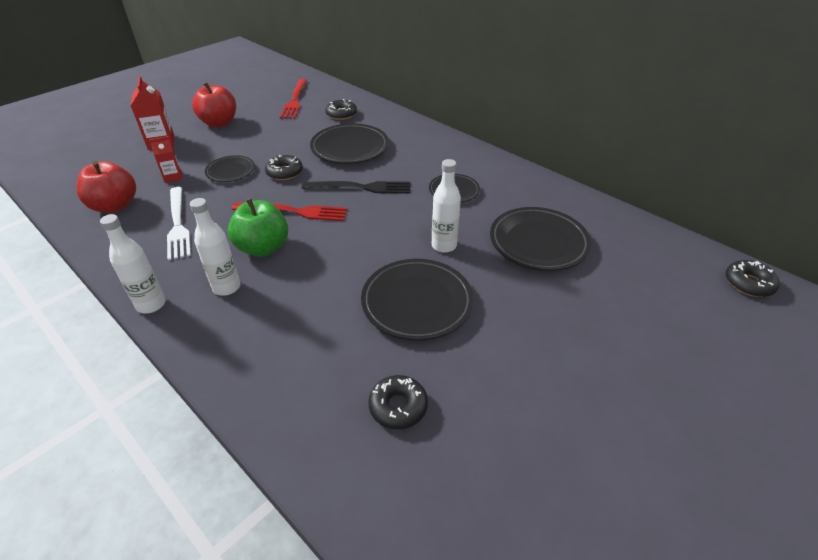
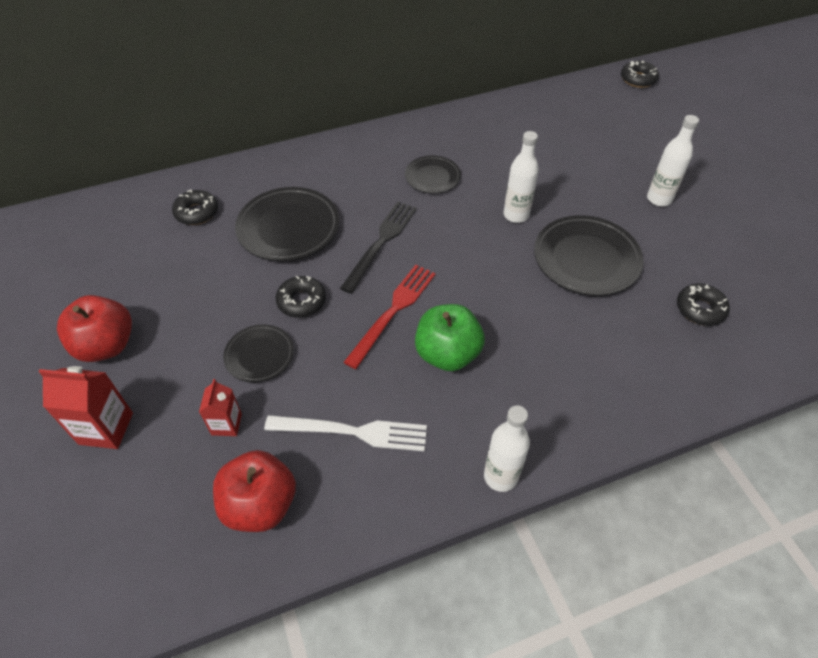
camera: 65 degrees left, 10 degrees up
white bottle [190,198,241,296] -> white bottle moved to [647,115,699,206]
red fork [280,79,307,119] -> none
black plate [490,207,591,271] -> none

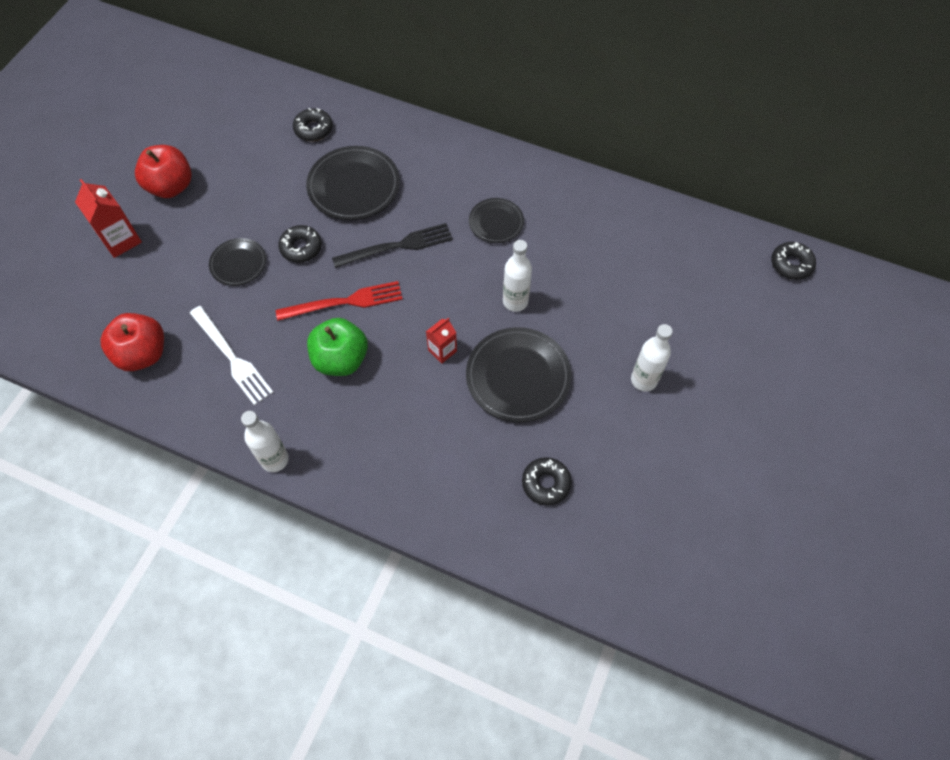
camera: 45 degrees right, 10 degrees up
red carton [199,379,242,436] -> red carton moved to [426,318,457,364]

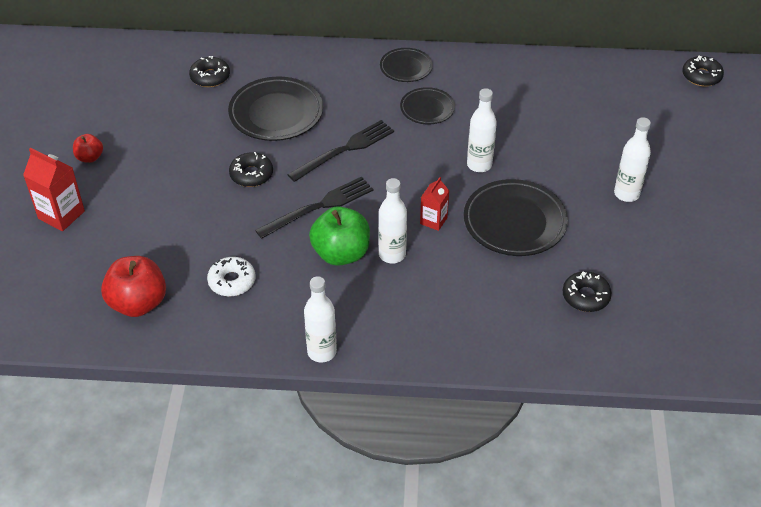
camera: 20 degrees left, 15 degrees down
red apple [135,145,192,198] -> red apple [73,134,103,163], size x0.53
white fork [190,306,274,405] -> white donut [207,257,255,296]
black plate [209,238,266,286] -> black plate moved to [380,48,433,82]
red fork [276,281,403,321] -> black fork [255,177,373,239]
none -> white bottle [378,178,407,264]

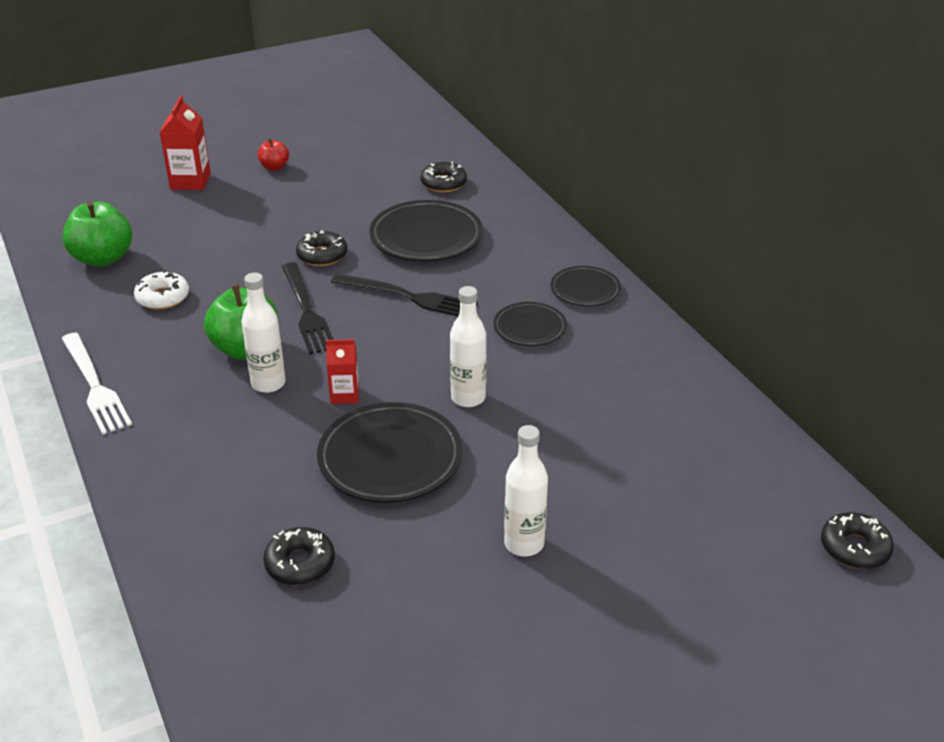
camera: 60 degrees right, 10 degrees down
red apple [101,256,166,317] -> green apple [62,201,132,267]
black fork [255,177,373,239] -> black fork turned 45 degrees clockwise [282,262,333,355]
white bottle [304,276,337,363] -> white fork [61,333,132,434]

